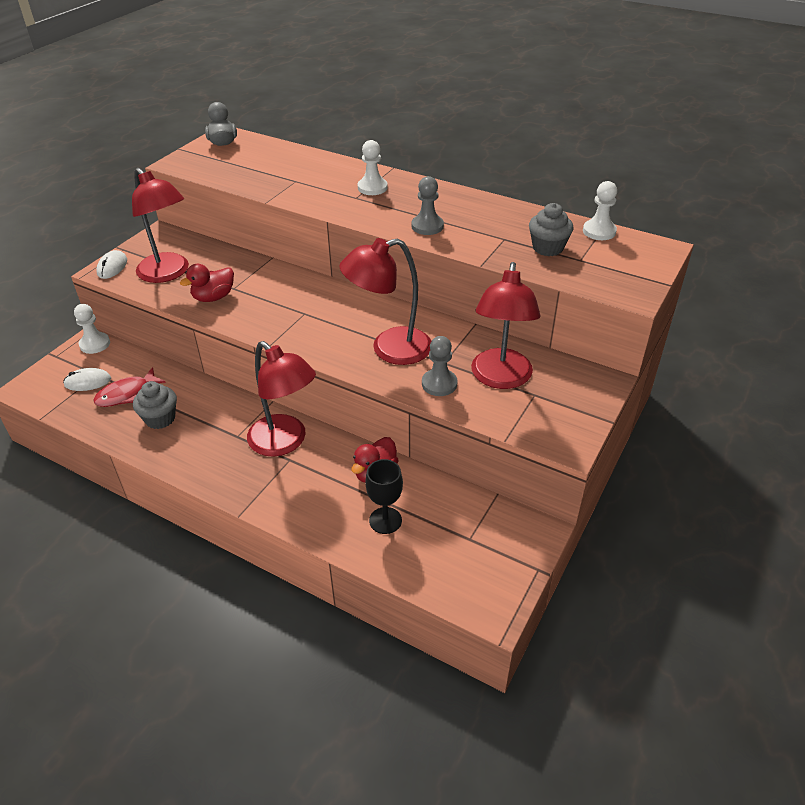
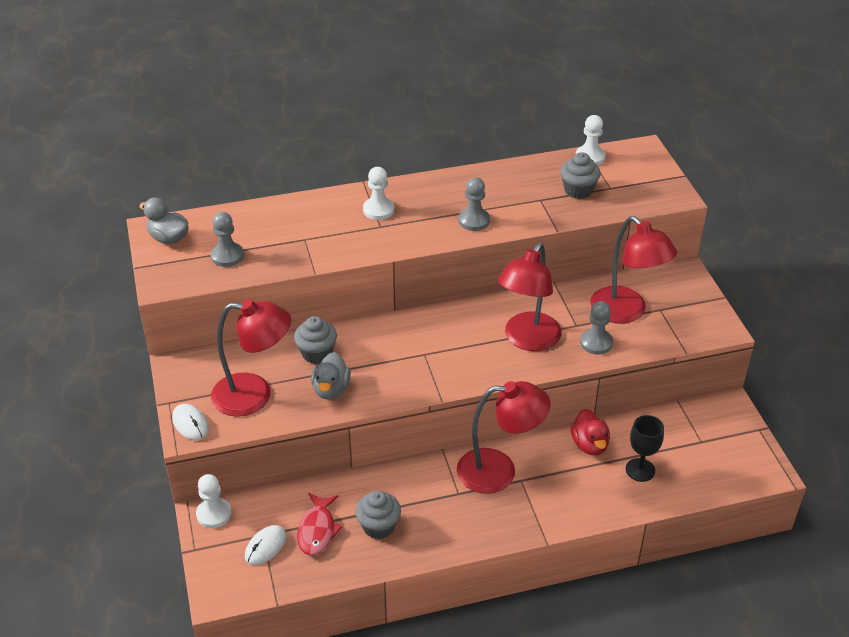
camera: 45 degrees left, 0 degrees up
red duck [180,264,234,302] -> grey duck [311,352,351,400]
none -> grey pawn [211,212,244,267]
none -> grey cupcake [294,316,337,364]

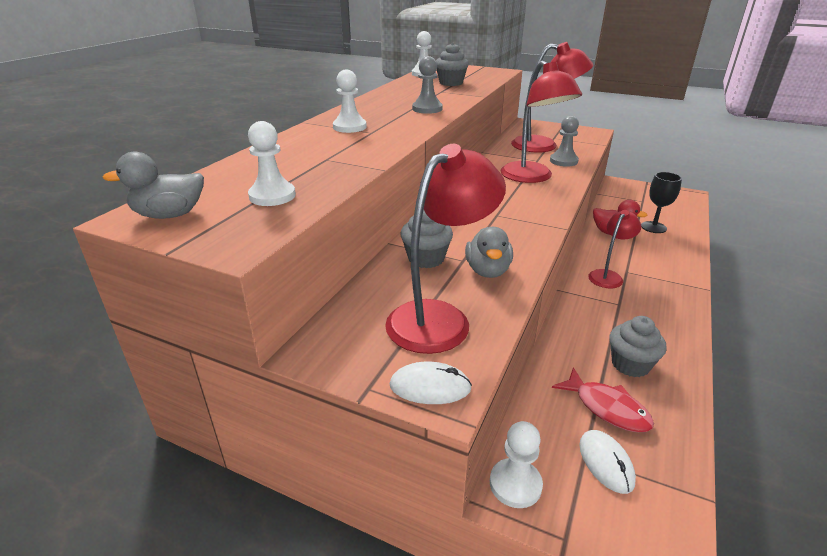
camera: 50 degrees left, 10 degrees down
grey pawn [211,212,244,267] -> white pawn [248,121,296,206]
grey duck [311,352,351,400] -> grey duck turned 45 degrees clockwise [465,227,513,278]
red lamp [457,381,550,494] -> red lamp [588,210,641,288], size x0.59

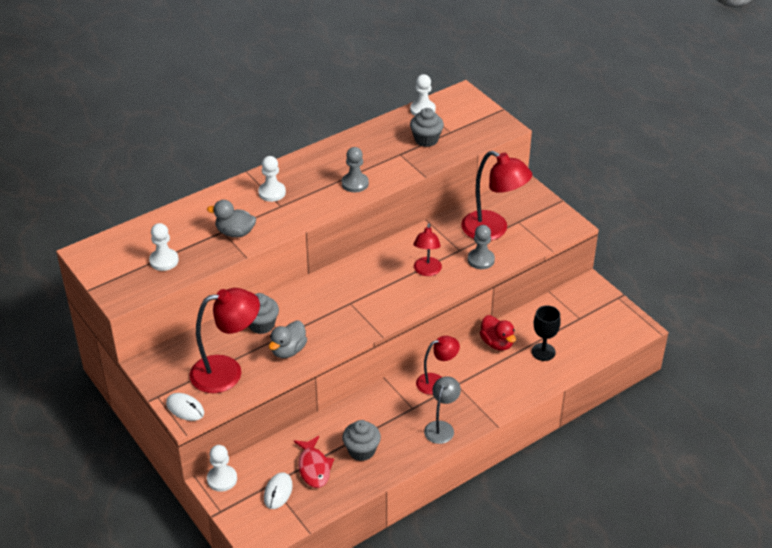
camera: 30 degrees right, 10 degrees up
grey duck [103,152,204,219] -> grey duck moved to [207,200,256,237]
red lamp [500,61,582,183] -> red lamp [413,223,442,276], size x0.59
none -> grey lamp [424,376,461,444]

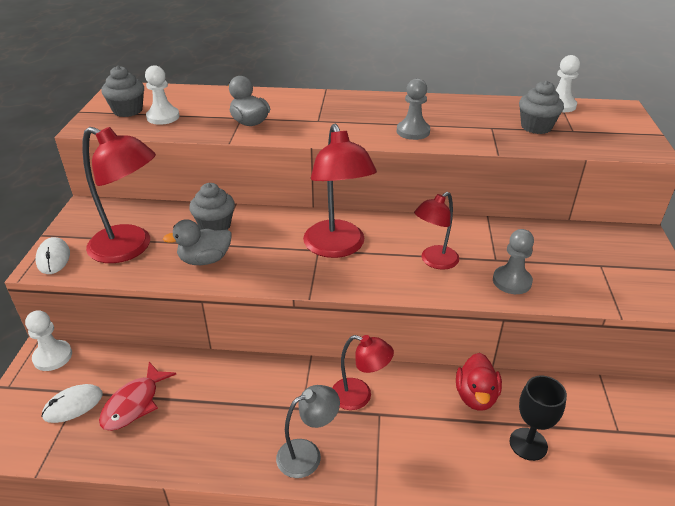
camera: 40 degrees right, 5 degrees down
white pawn [258,156,286,202] -> none
grey cupcake [342,420,381,461] -> grey cupcake moved to [101,66,144,117]
red lamp [461,151,532,240] -> red lamp moved to [303,124,377,258]

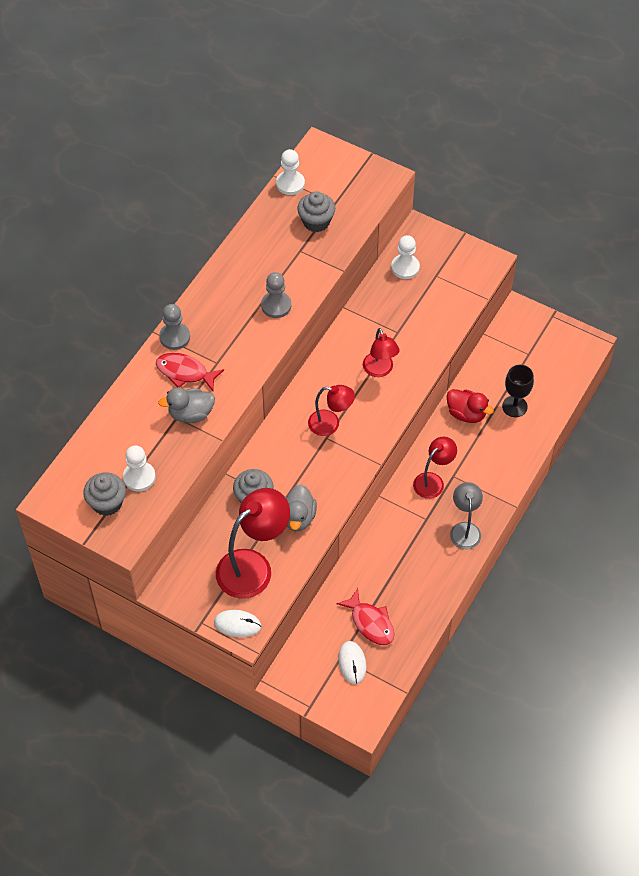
camera: 65 degrees left, 20 degrees up
white pawn [25,310,72,371] -> white pawn moved to [391,235,420,279]
red lamp [303,124,377,258] -> red lamp [308,385,355,436], size x0.59
grey pawn [493,229,534,294] -> grey pawn moved to [159,304,190,350]
none -> red fish [156,353,224,391]

